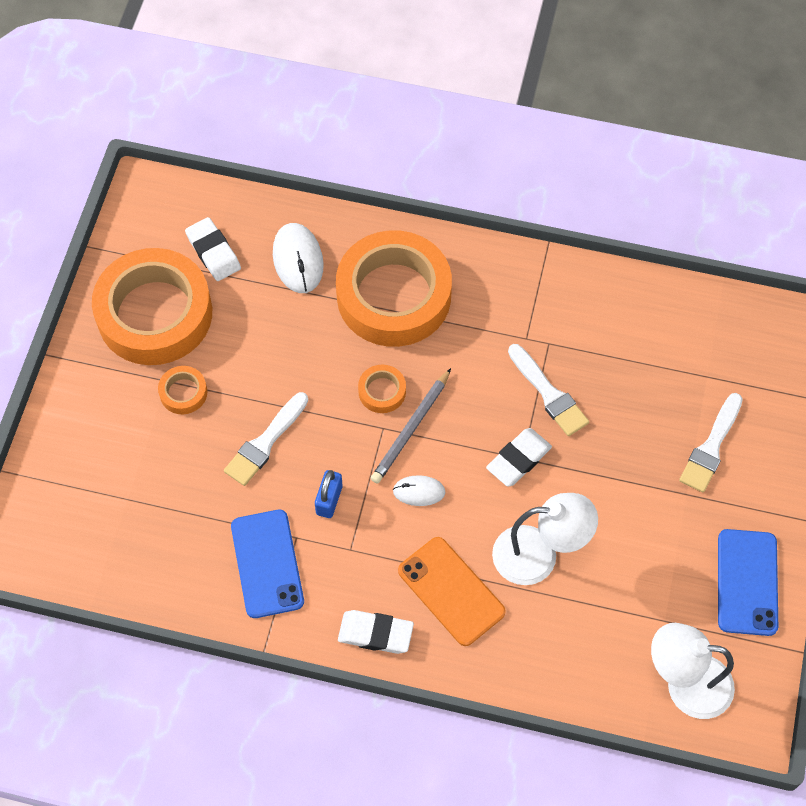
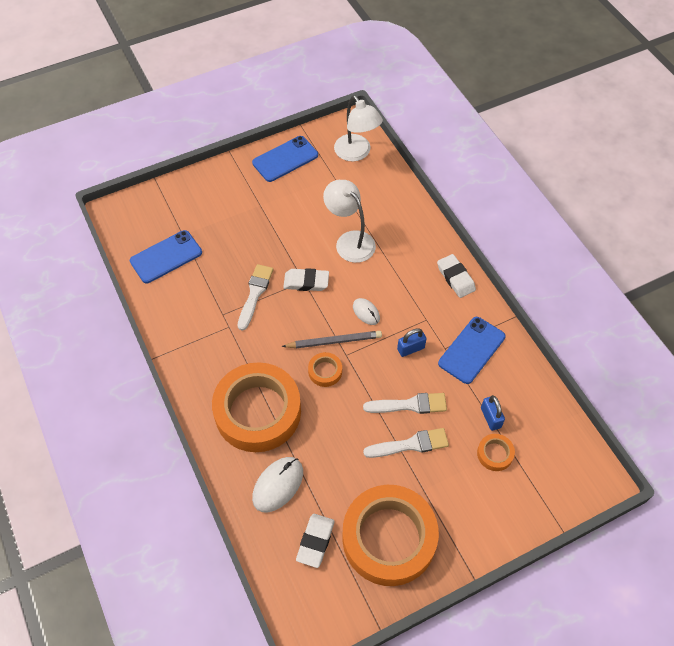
camera: 130 degrees left, 5 degrees down
orange tape [158,366,207,414] -> orange tape moved to [477,434,515,471]
orange phone [398,537,506,646] -> none
white brush [679,393,743,493] -> white brush moved to [363,428,449,458]
none -> blue phone [130,230,202,283]
none -> blue padlock [481,395,505,431]

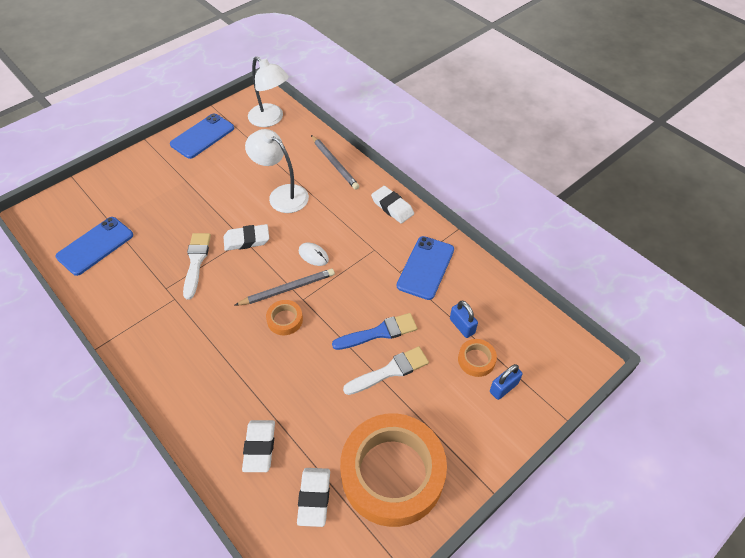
camera: 15 degrees left, 5 degrees down
orange tape [212,362,301,452] -> none
white mouse [252,457,303,513] -> white eraser [242,420,275,472]
white brush [363,393,447,414] -> blue brush [332,313,417,350]
blue padlock [397,328,426,357] -> blue padlock moved to [490,364,523,400]
none -> grey pencil [311,135,359,190]

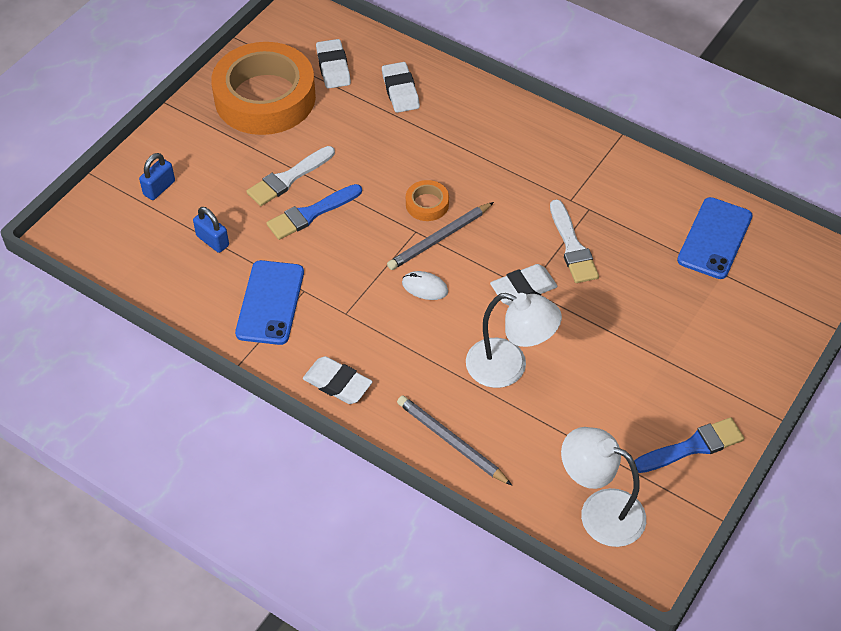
camera: 165 degrees right, 0 degrees up
blue phone [170,114,234,159] -> blue brush [634,417,744,473]
orange tape [458,339,497,377] -> none

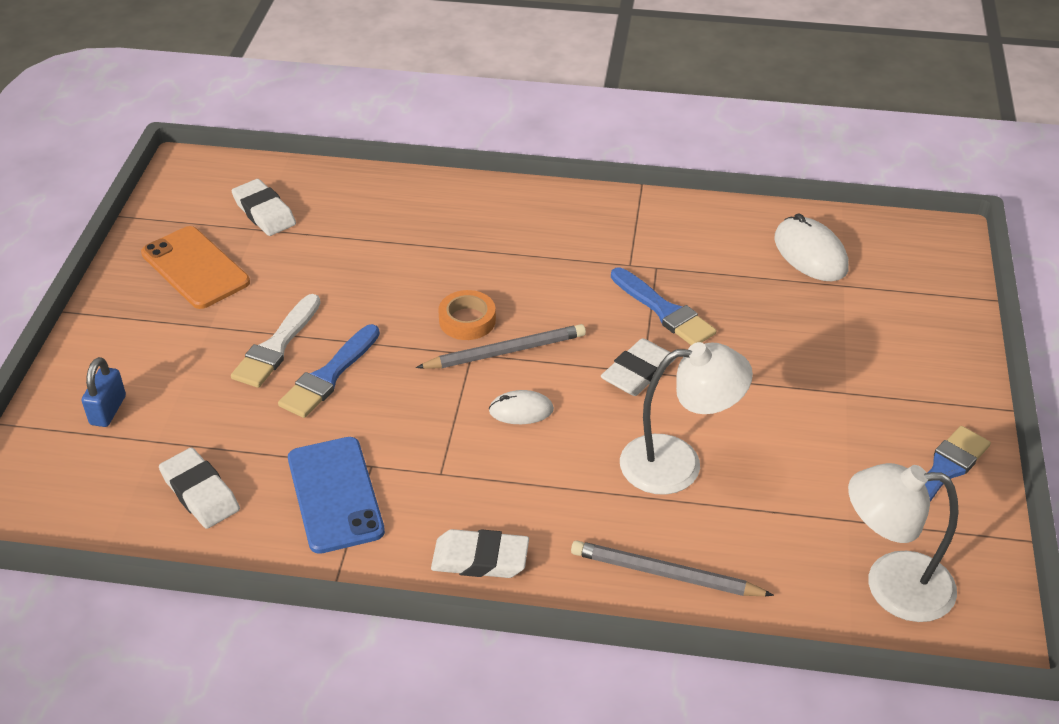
camera: 25 degrees left, 10 degrees down
blue padlock [193,207,229,253] -> none
orange tape [211,42,316,135] -> orange phone [141,226,250,309]
white eraser [382,62,420,113] -> white eraser moved to [159,448,240,529]
grey pencil [387,202,494,270] -> grey pencil turned 135 degrees counterclockwise [416,324,586,369]
white brush [550,199,599,283] -> blue brush [611,267,716,345]
blue phone [677,197,753,279] -> white mouse [774,213,849,281]

